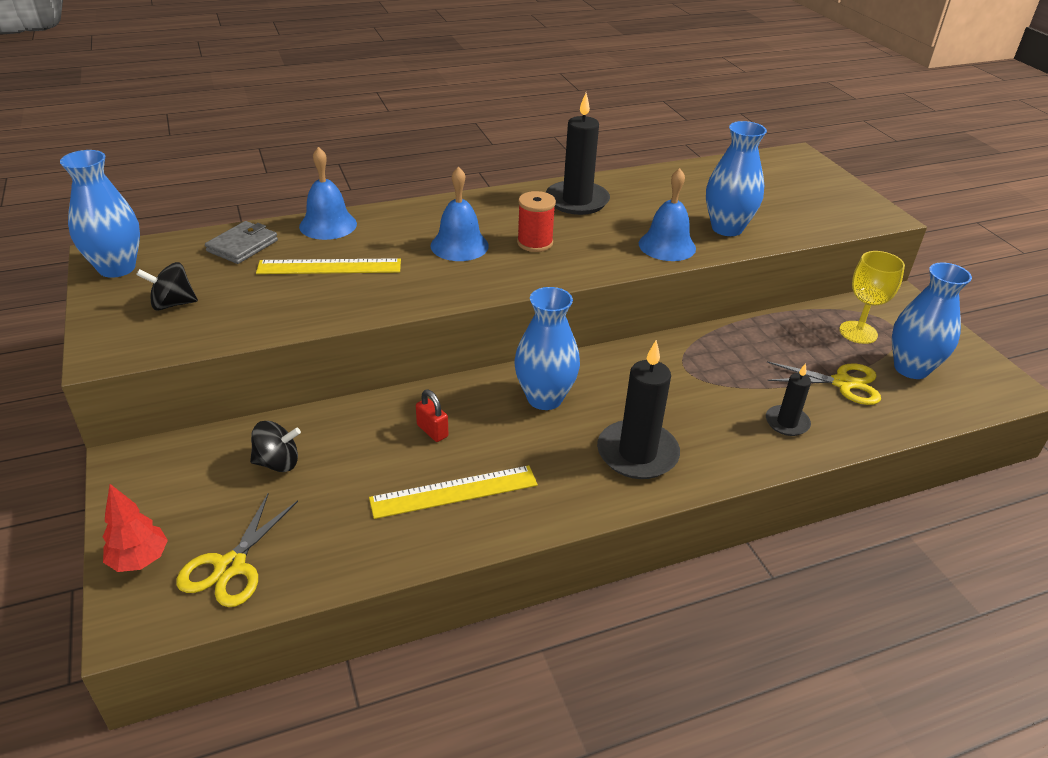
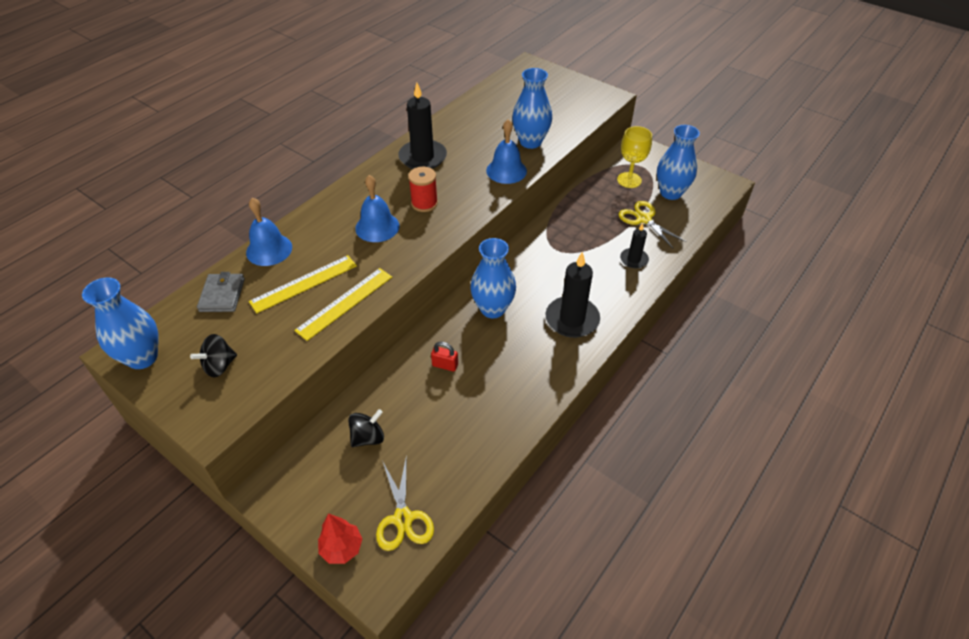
camera: 30 degrees left, 10 degrees up
yellow ruler [369,465,538,519] -> yellow ruler moved to [294,268,392,341]
yellow scissors [767,361,881,405] -> yellow scissors turned 105 degrees counterclockwise [619,201,687,248]

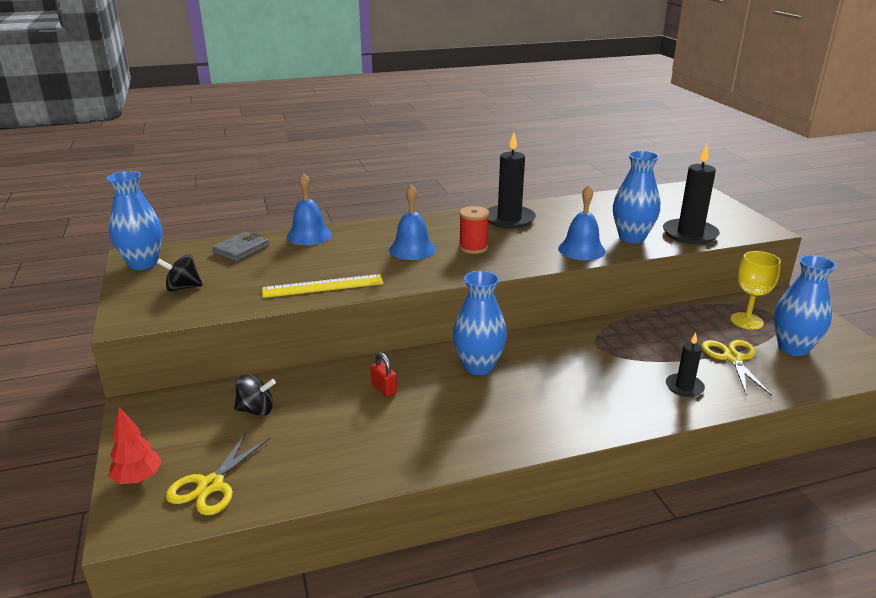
camera: 35 degrees right, 20 degrees down
yellow ruler [249,255,357,313] -> none
black candle [546,252,600,338] -> black candle moved to [663,144,720,244]

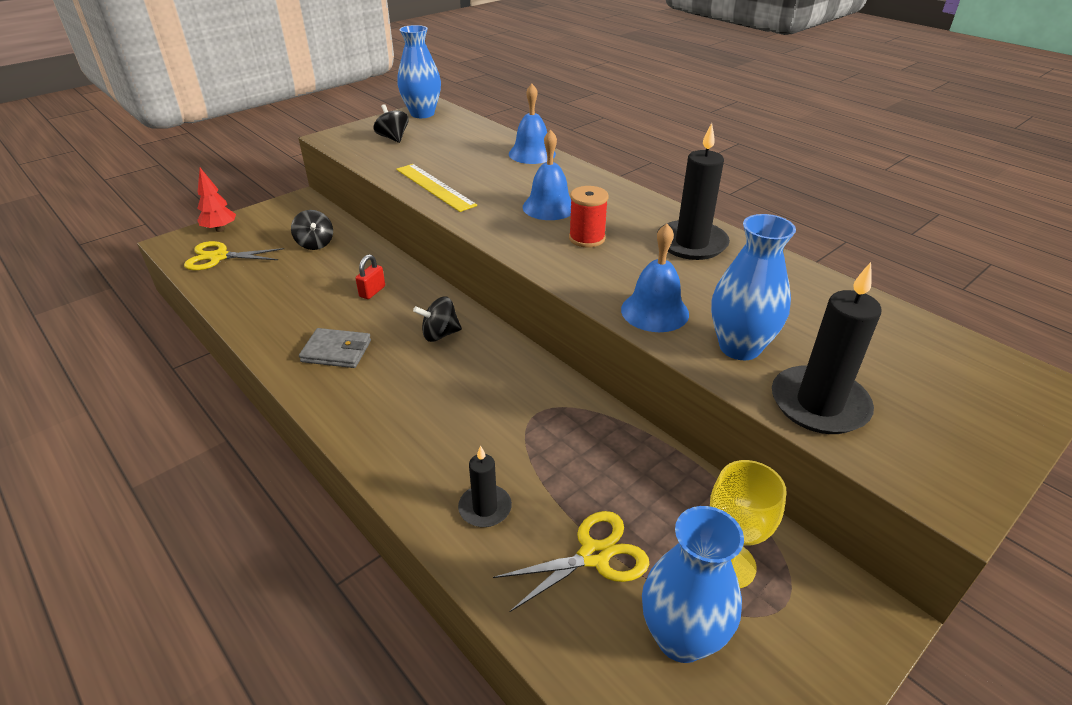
camera: 65 degrees right, 10 degrees up
grey wallet [212,232,269,261] -> grey wallet moved to [299,328,371,368]
blue vase [453,271,507,375] -> black spinning top [413,296,462,342]

